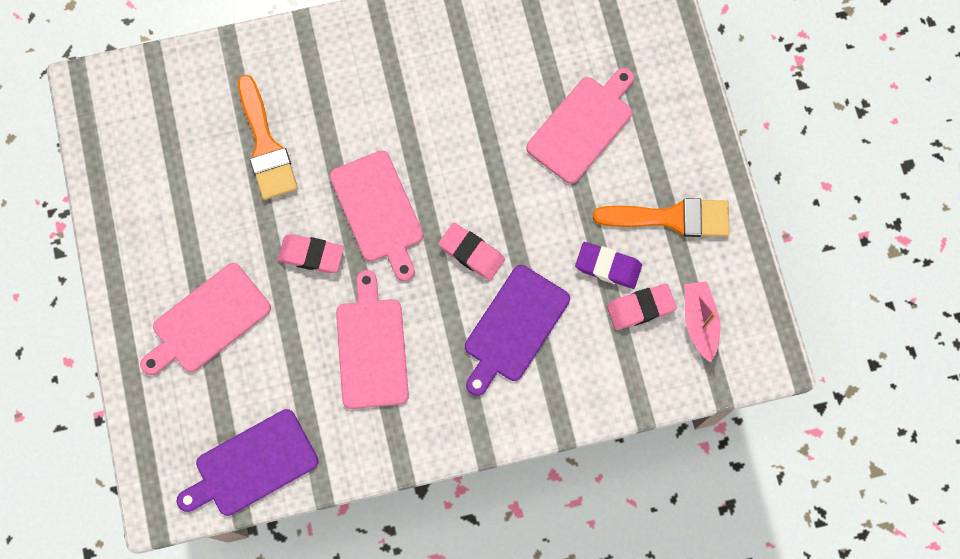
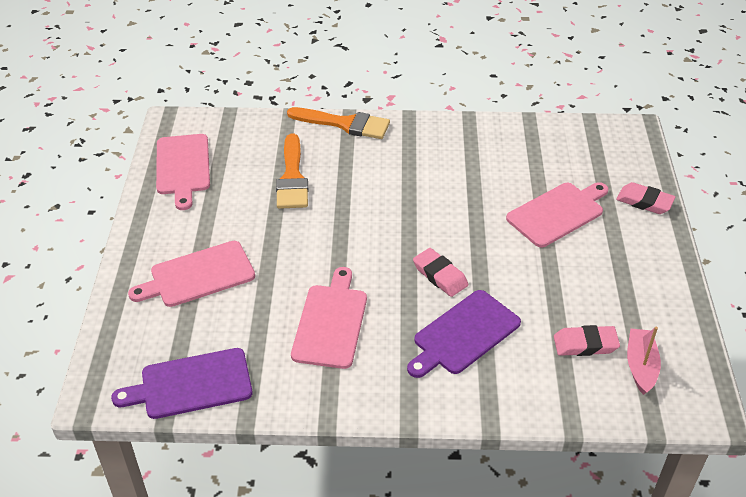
camera: 15 degrees right, 30 degrees down
pink eraser [278,234,344,273] -> pink eraser moved to [616,182,676,214]
pink cutting board [330,150,423,281] -> pink cutting board moved to [156,134,210,210]
purple eraser [575,242,642,289] -> none
orange brush [593,198,729,237] -> orange brush moved to [287,107,390,139]

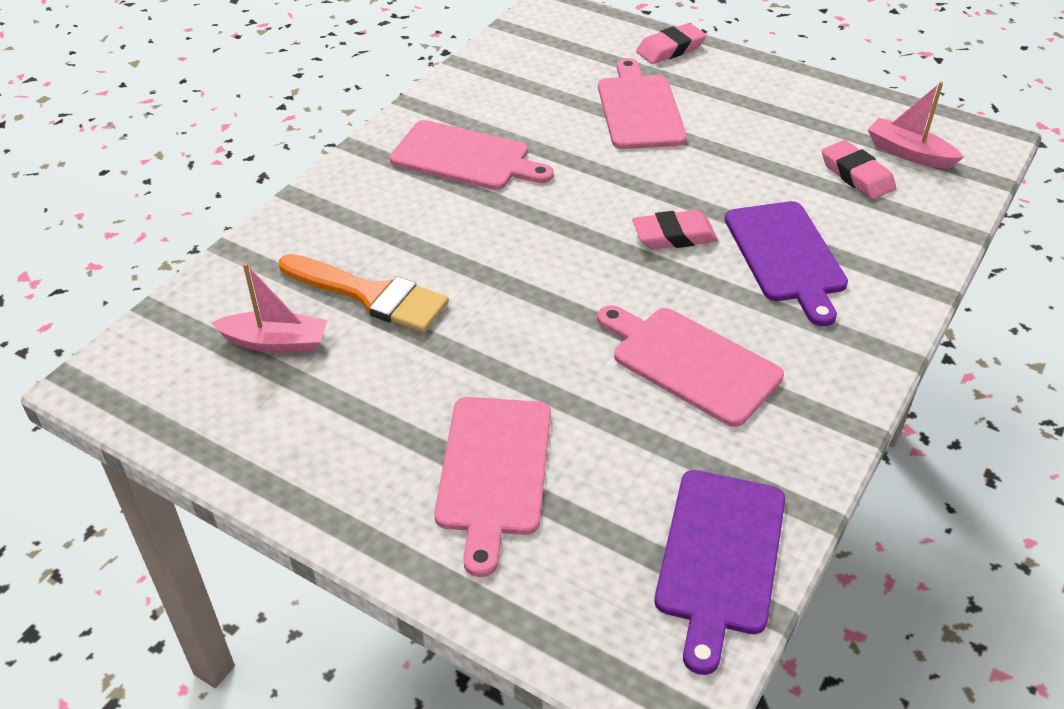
camera: 60 degrees left, 0 degrees up
pink cutting board [156,134,210,210] -> pink cutting board moved to [390,120,554,190]
orange brush [287,107,390,139] -> none
pink eraser [554,325,620,356] -> pink eraser turned 60 degrees counterclockwise [822,140,896,200]
none -> pink boat [211,263,328,353]

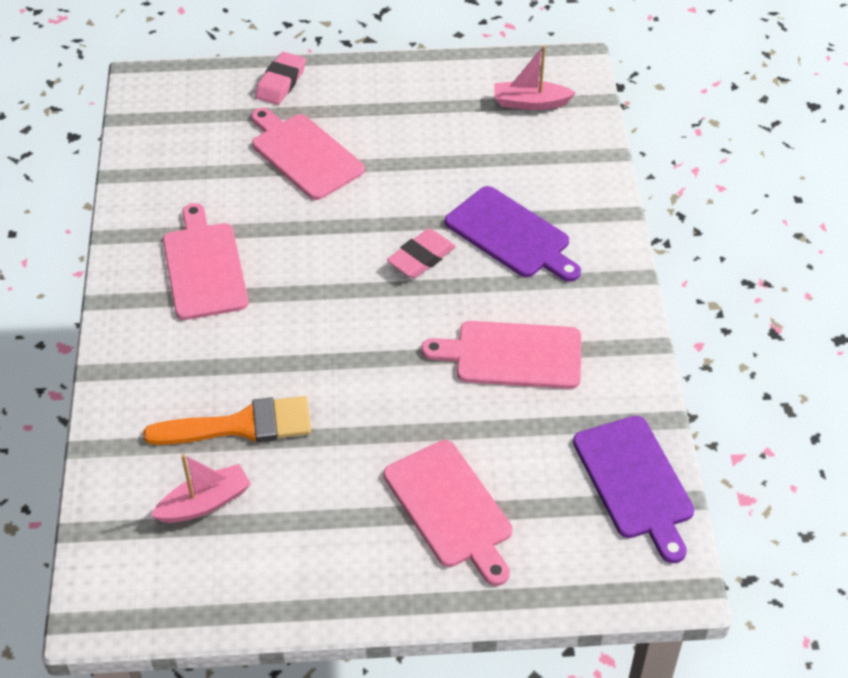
camera: 35 degrees left, 5 degrees up
pink cutting board [390,120,554,190] -> pink cutting board turned 90 degrees counterclockwise [163,203,249,320]
pink eraser [822,140,896,200] -> none

